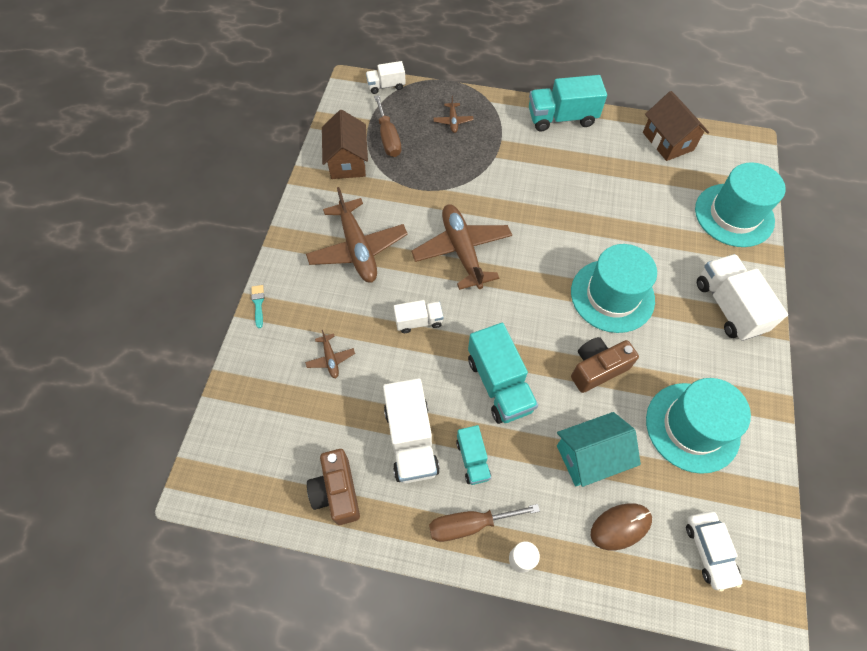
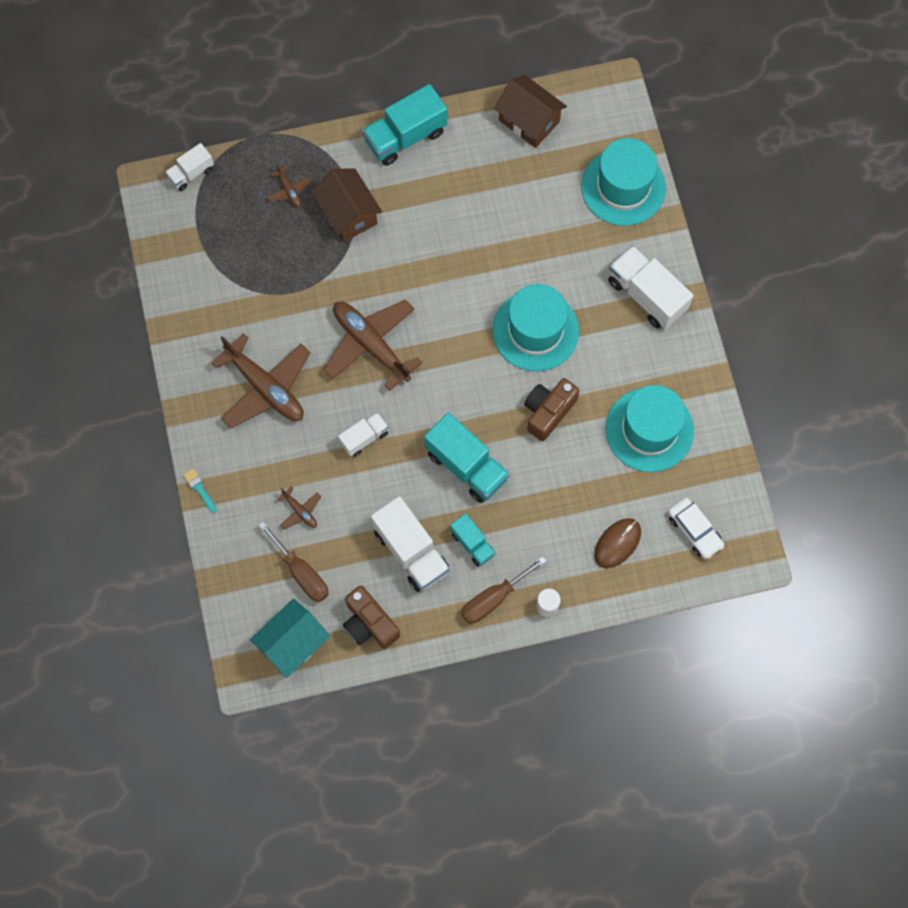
camera: 25 degrees left, 10 degrees up
brown house [322,110,368,179] -> brown house moved to [312,168,382,242]
brown screwdriver [374,95,401,157] -> brown screwdriver moved to [259,521,329,602]
turquoise house [557,412,641,487] -> turquoise house moved to [250,598,330,678]

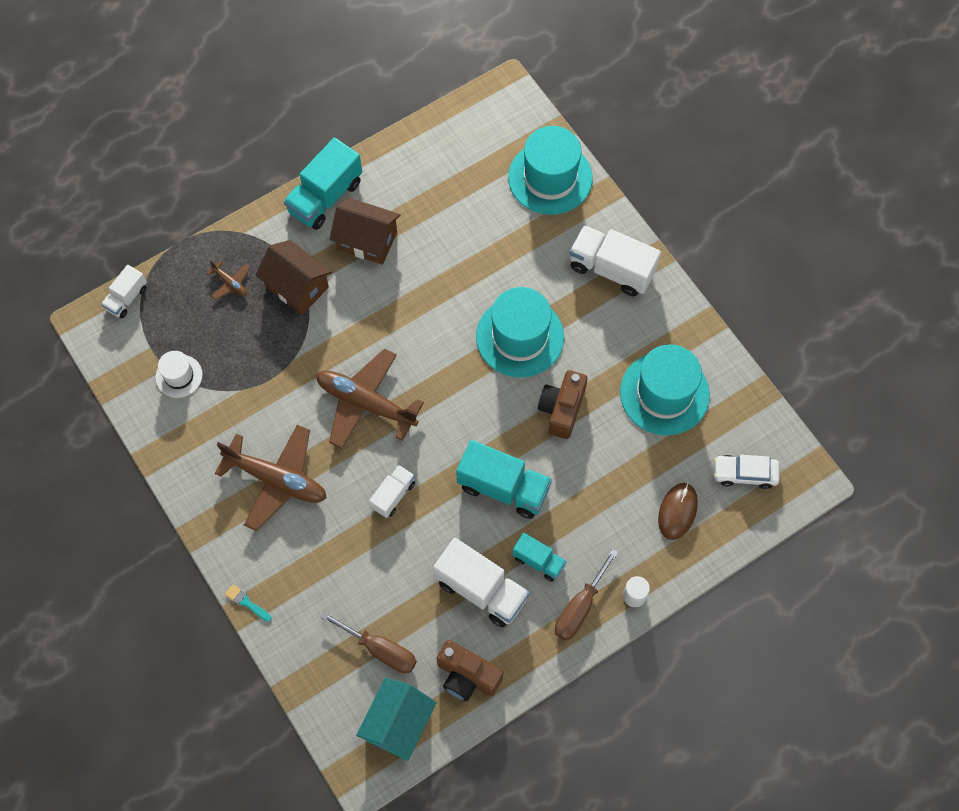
camera: 20 degrees left, 5 degrees down
brown plane [276,486,321,529] -> none
brown house [494,75,567,148] -> brown house moved to [329,198,400,265]
white car [668,498,724,559] -> white car turned 150 degrees clockwise [714,455,779,489]
none -> white hat [155,351,203,398]

